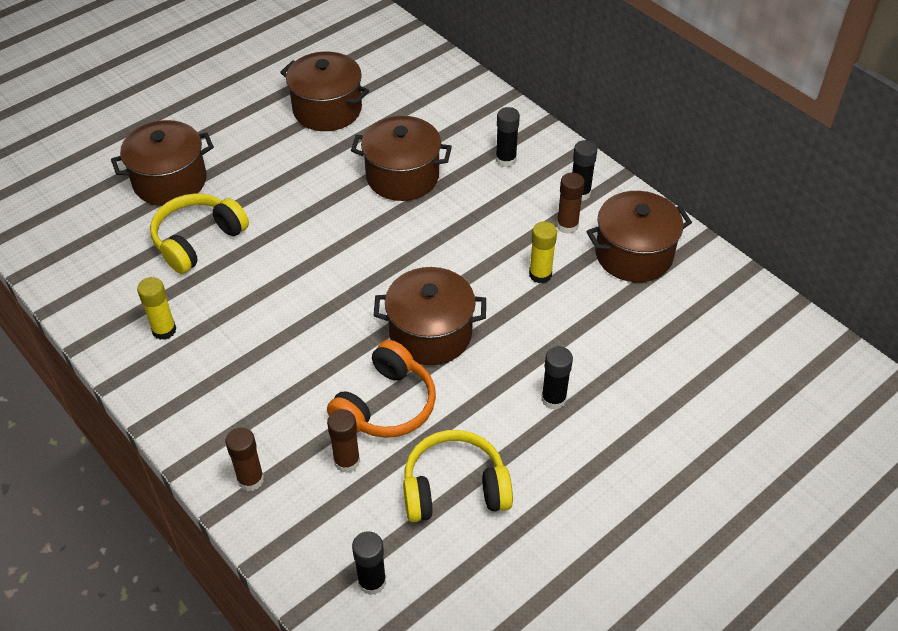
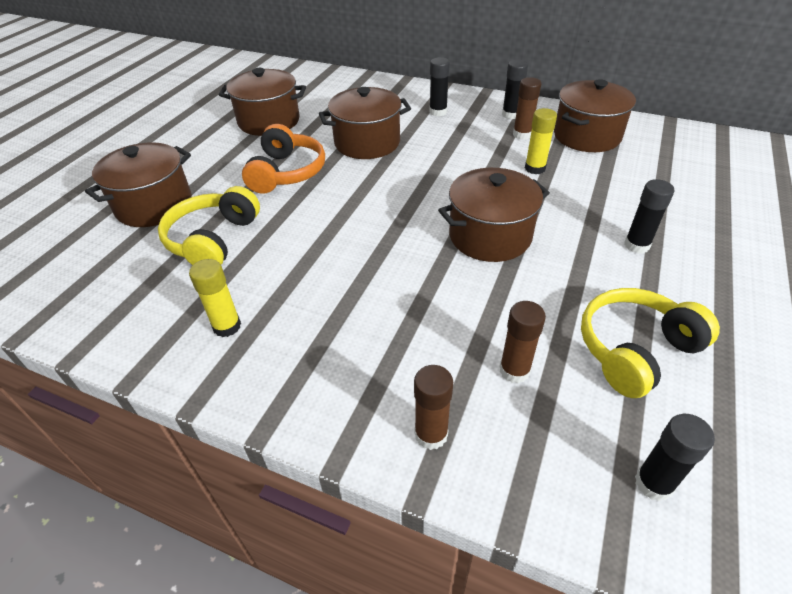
camera: 25 degrees left, 5 degrees down
orange headphones [327,340,436,438] -> orange headphones moved to [242,124,325,194]

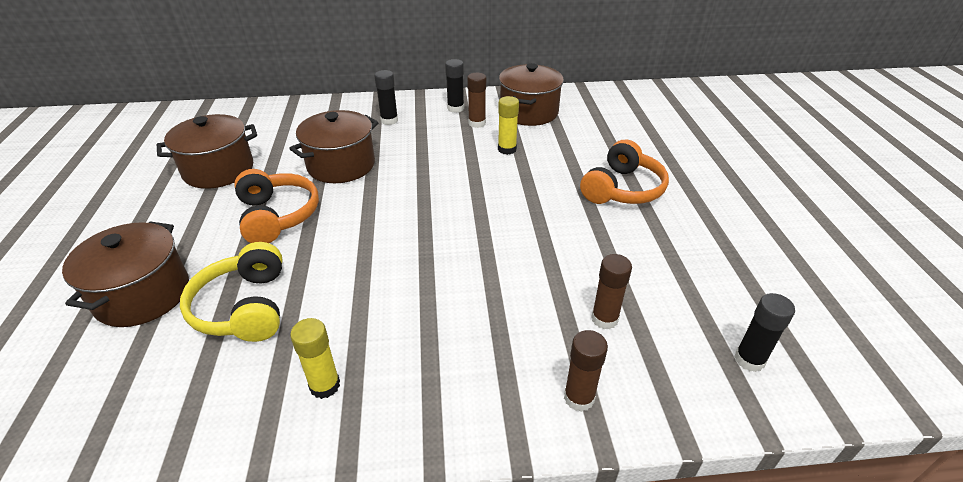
camera: 30 degrees left, 5 degrees down
brown pot [438,168,550,262] -> none
yellow headphones [581,288,720,398] -> none
black glue stick [624,179,675,253] -> orange headphones [580,139,669,204]

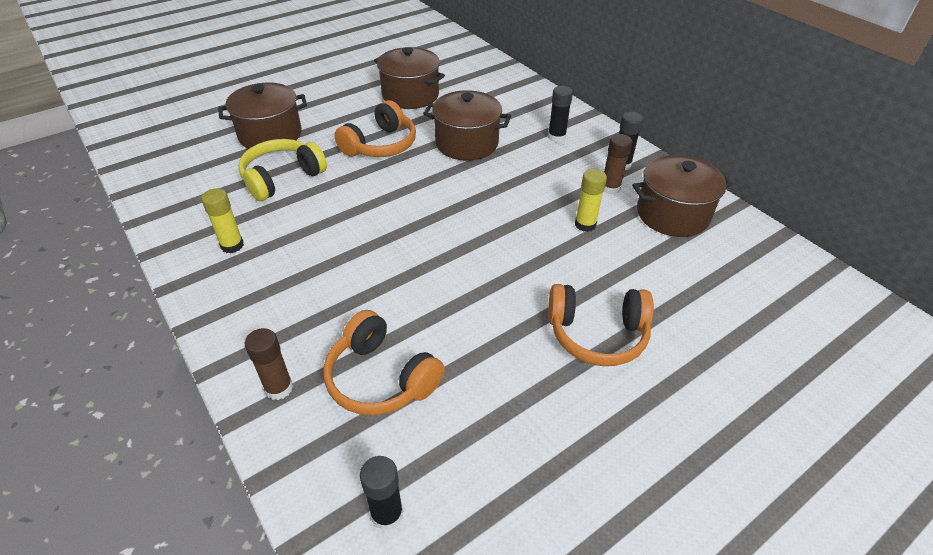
camera: 60 degrees right, 5 degrees up
brown glue stick [591,254,632,329] -> orange headphones [323,310,445,416]

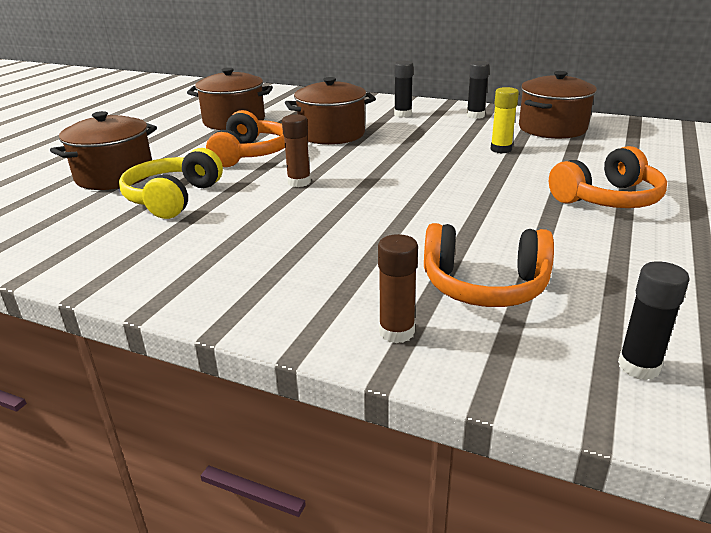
camera: 30 degrees left, 15 degrees down
yellow glue stick [201,188,244,253] -> none
brown glue stick [603,134,632,194] -> brown glue stick moved to [282,114,311,187]

